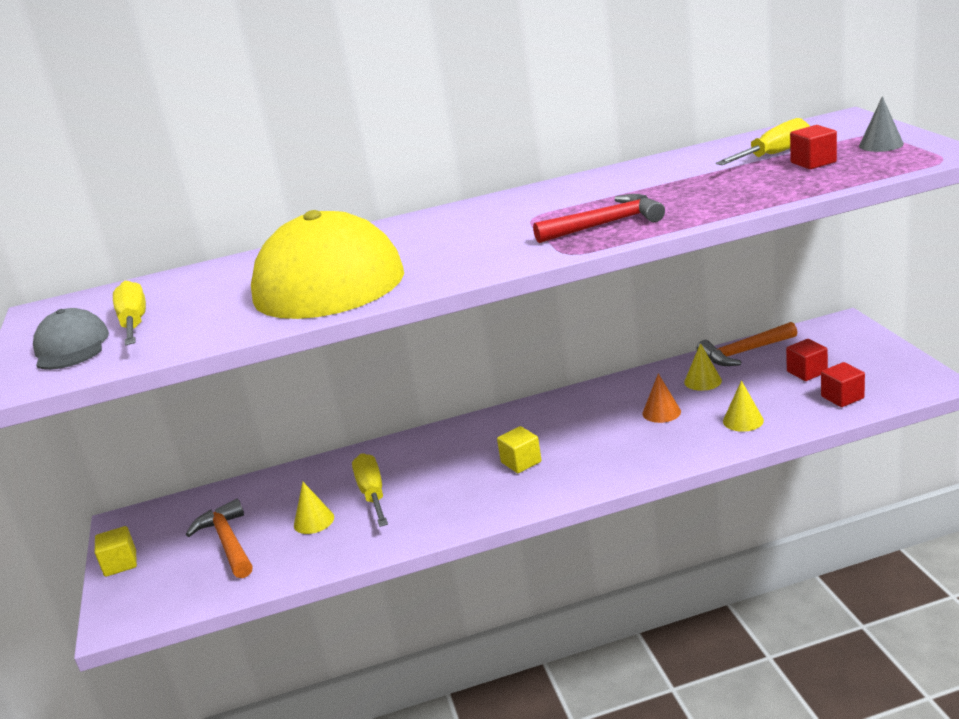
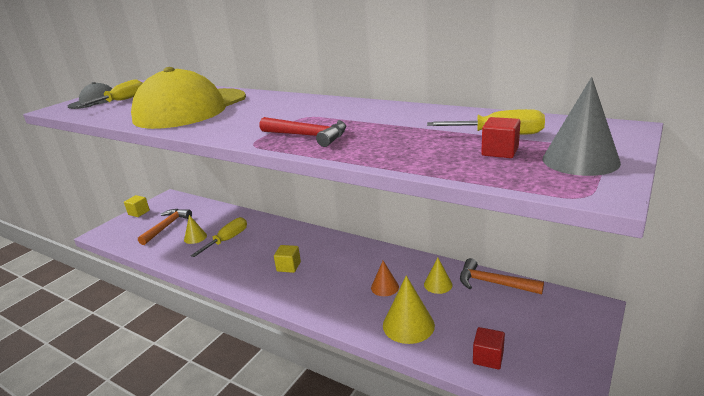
camera: 45 degrees right, 0 degrees up
yellow cone [723,380,764,432] -> yellow cone [383,276,435,344], size x1.66
red cube [786,339,828,381] -> none
grey cone [859,96,904,152] -> grey cone [542,77,621,176], size x1.66

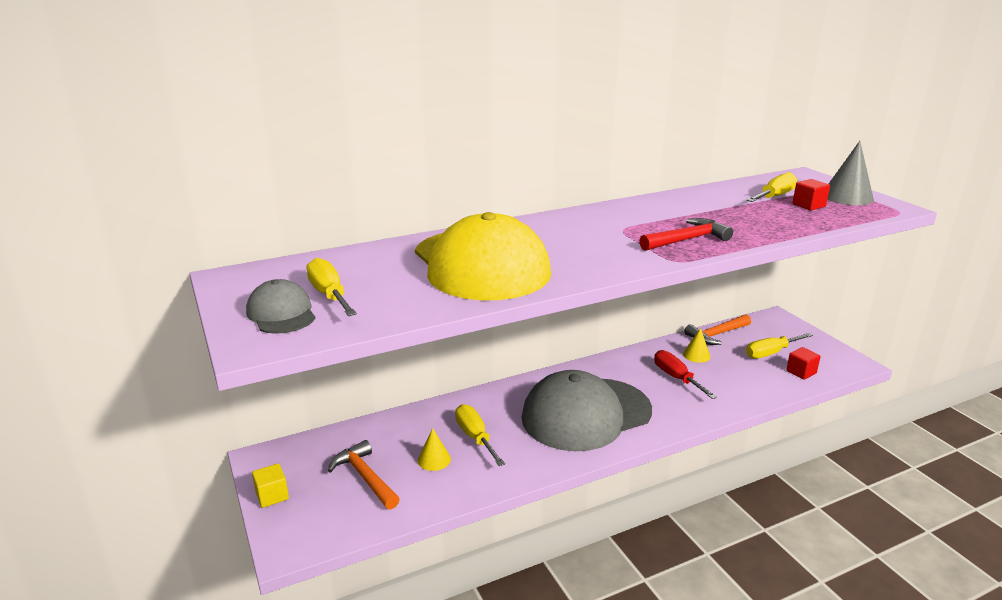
camera: 60 degrees left, 0 degrees up
yellow cube [274,245,301,273] -> grey cap [521,370,652,451]
orange cone [371,261,399,296] -> red screwdriver [654,350,717,399]
yellow cone [383,276,435,344] -> none
none -> yellow screwdriver [746,333,813,359]

